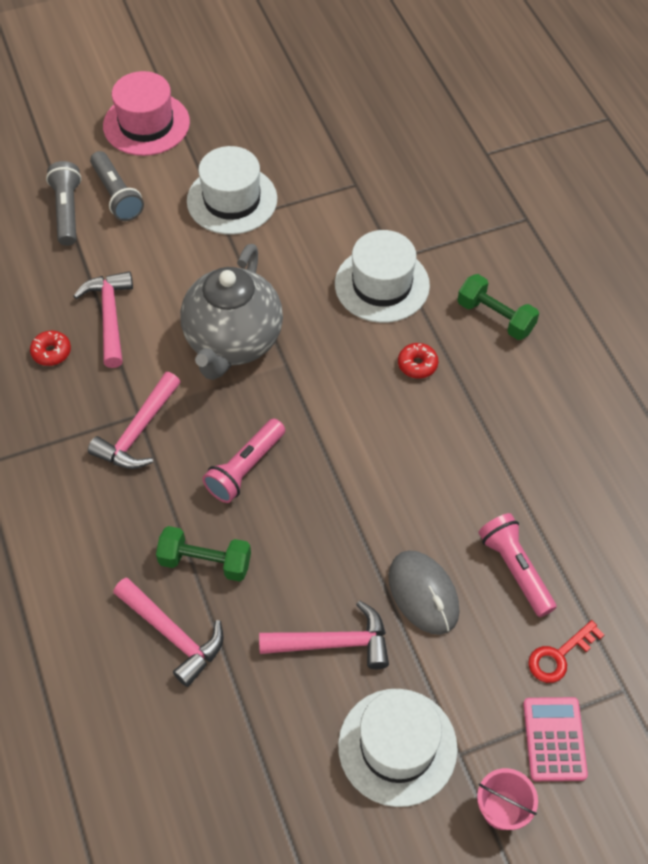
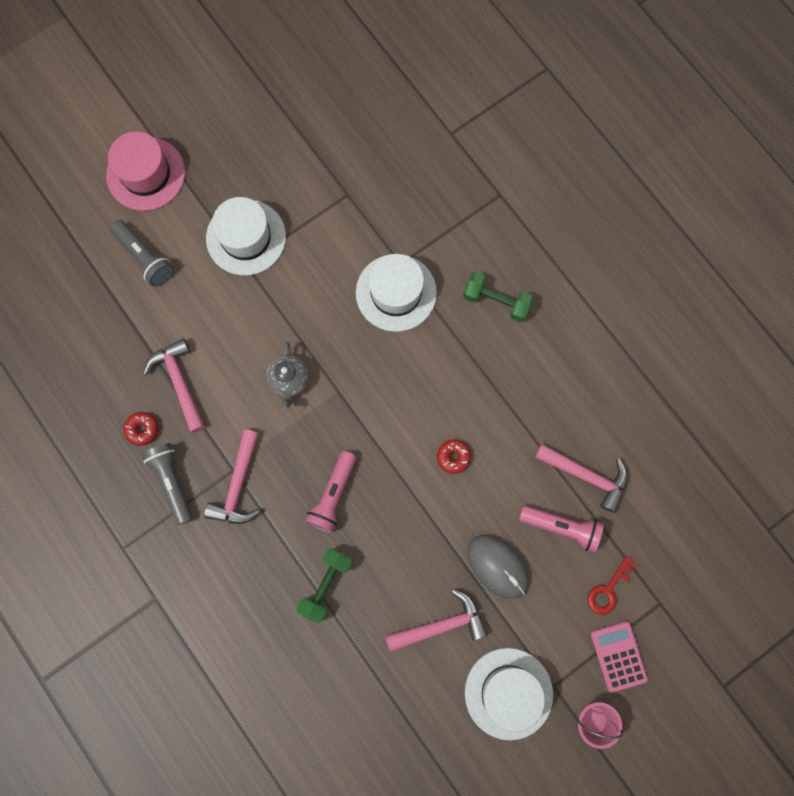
camera: 15 degrees left, 20 degrees up
grey flashlight [46,161,81,246] -> grey flashlight moved to [142,443,193,525]
pink hammer [113,577,224,687] -> pink hammer moved to [535,444,628,513]
green dumbbell [156,526,251,582] -> green dumbbell turned 60 degrees counterclockwise [297,548,353,623]
grey teapot [180,244,283,380] -> grey teapot [266,342,309,410], size x0.50
red donut [398,343,438,379] -> red donut moved to [437,440,471,474]
pink flashlight [478,513,557,617] -> pink flashlight turned 150 degrees clockwise [519,505,604,552]

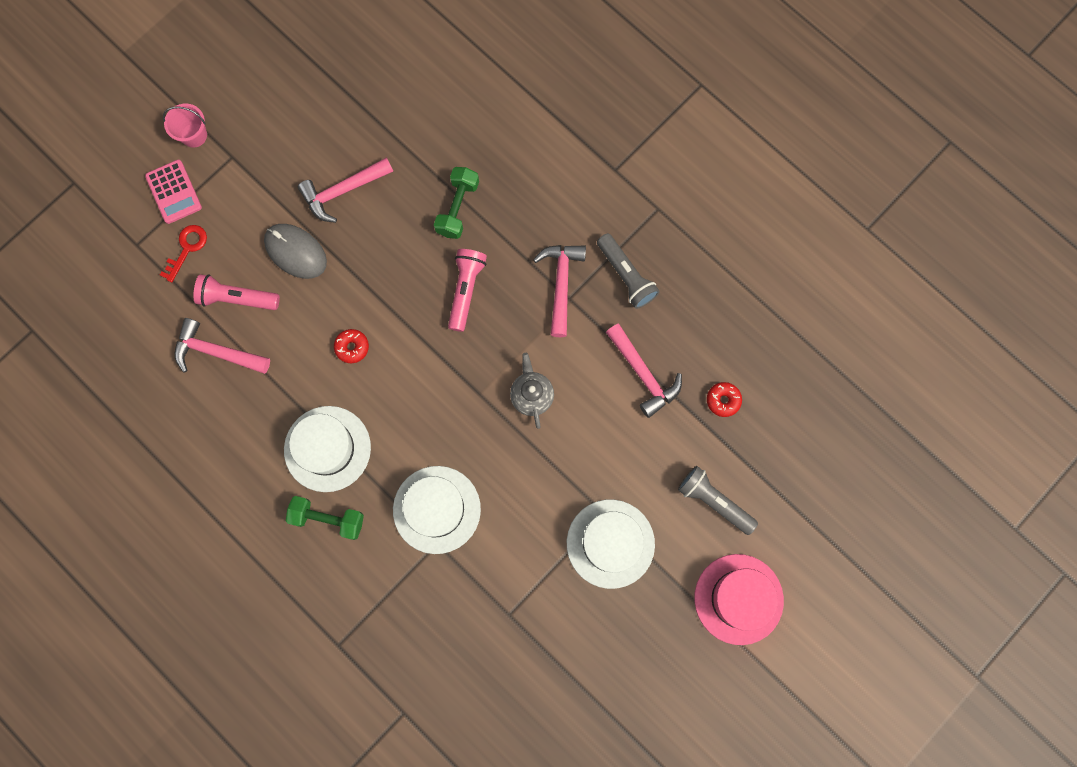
camera: 170 degrees right, 0 degrees up
red donut [124,412,158,446] -> red donut moved to [707,382,742,417]
white hat [465,648,553,740] -> white hat moved to [284,406,371,492]

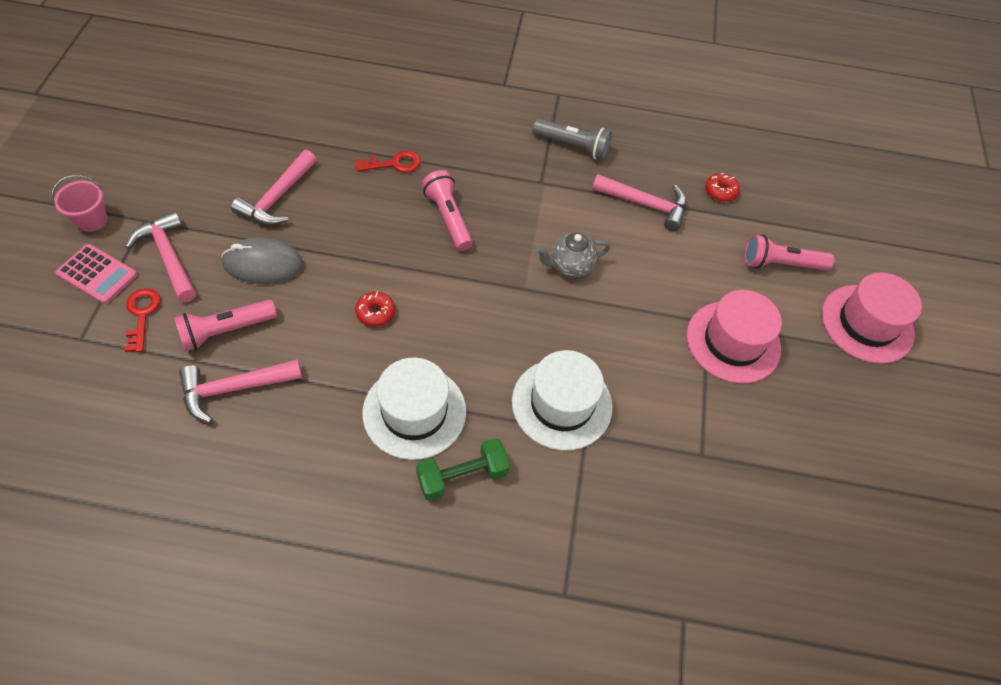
camera: 40 degrees left, 20 degrees down
green dumbbell [434,167,479,239] -> red key [356,151,420,172]
grey teapot [510,353,554,429] -> grey teapot turned 60 degrees counterclockwise [536,233,611,277]
pink hammer [533,245,586,337] -> pink hammer moved to [125,211,196,302]
white hat [567,499,655,589] -> pink hat [687,290,782,384]
grey flashlight [678,466,758,535] -> pink flashlight [744,234,835,271]

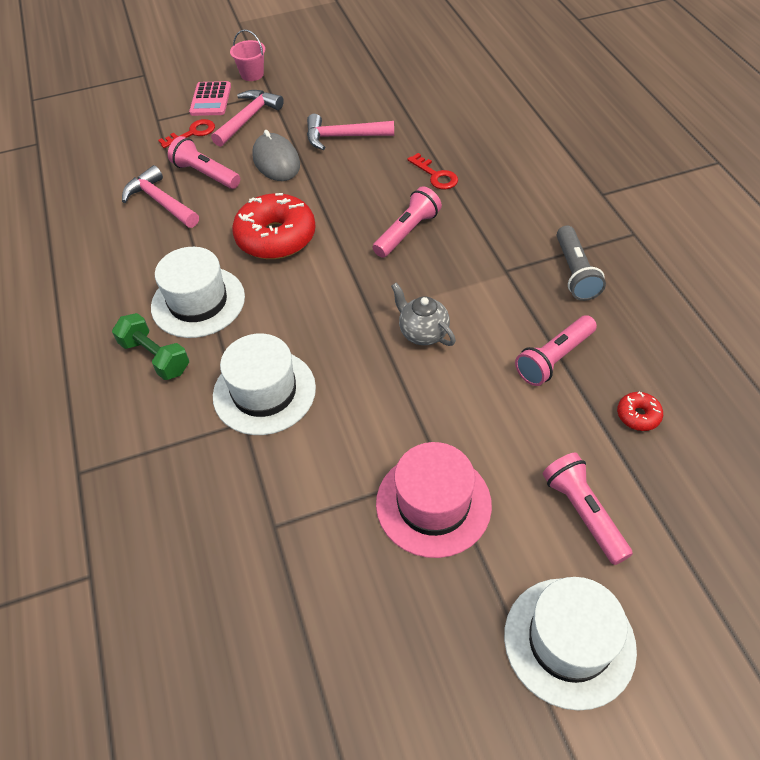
camera: 70 degrees right, 5 degrees down
red donut [355,292,395,327] -> red donut [232,193,316,259], size x2.28
pink hammer [592,174,687,231] -> pink flashlight [515,315,597,386]
pink hat [822,272,922,364] -> white hat [504,577,637,711]

